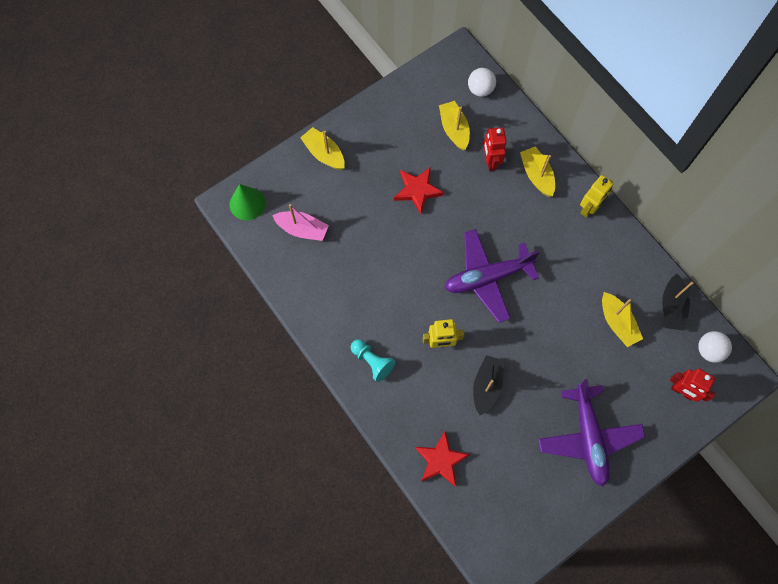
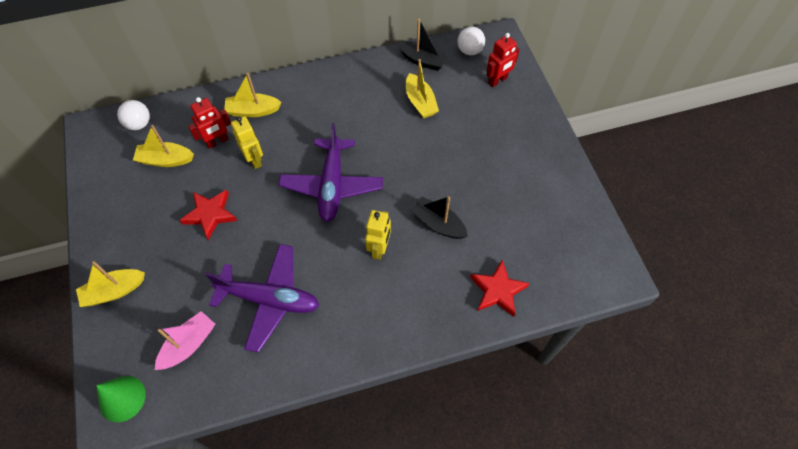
camera: 70 degrees left, 10 degrees down
turquoise pawn [351,339,395,382] -> none
red robot [483,128,507,171] -> red robot turned 45 degrees counterclockwise [188,97,231,149]
purple plane [538,379,645,487] -> purple plane moved to [205,244,319,353]
yellow robot [580,175,614,217] -> yellow robot moved to [231,116,263,169]
yellow boat [602,292,643,347] -> yellow boat turned 75 degrees clockwise [406,59,439,118]

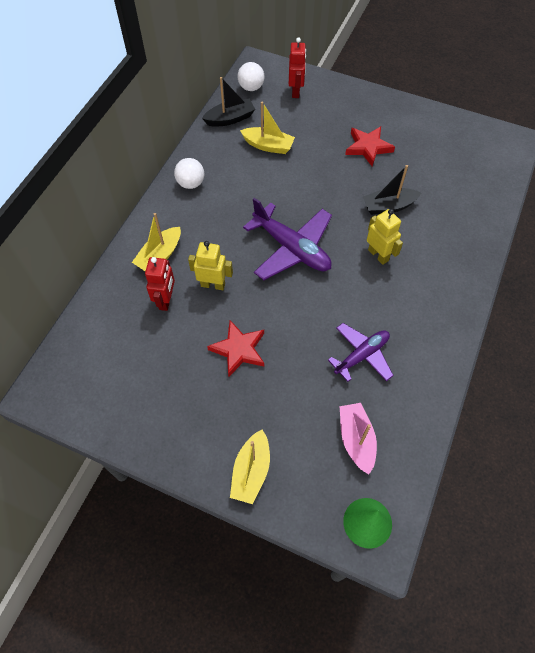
camera: 50 degrees left, 0 degrees up
white ball [117,100,150,130] -> white ball moved to [174,158,204,189]
yellow boat [133,125,194,167] -> none
purple plane [205,244,319,353] -> purple plane [328,323,394,382], size x0.65
red star [470,260,530,317] -> red star moved to [345,126,395,166]

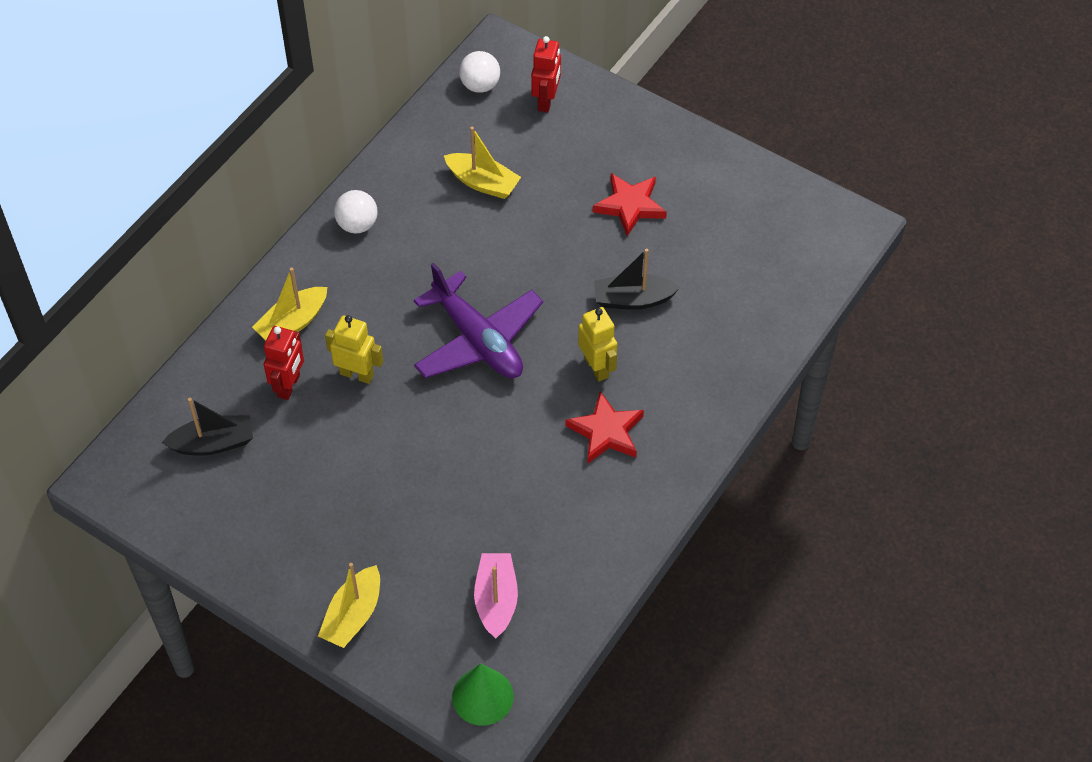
camera: 10 degrees right, 5 degrees down
black boat [202,77,255,127] -> black boat moved to [162,398,253,456]
red star [207,321,264,377] -> red star moved to [565,391,644,463]
purple plane [328,323,394,382] -> none

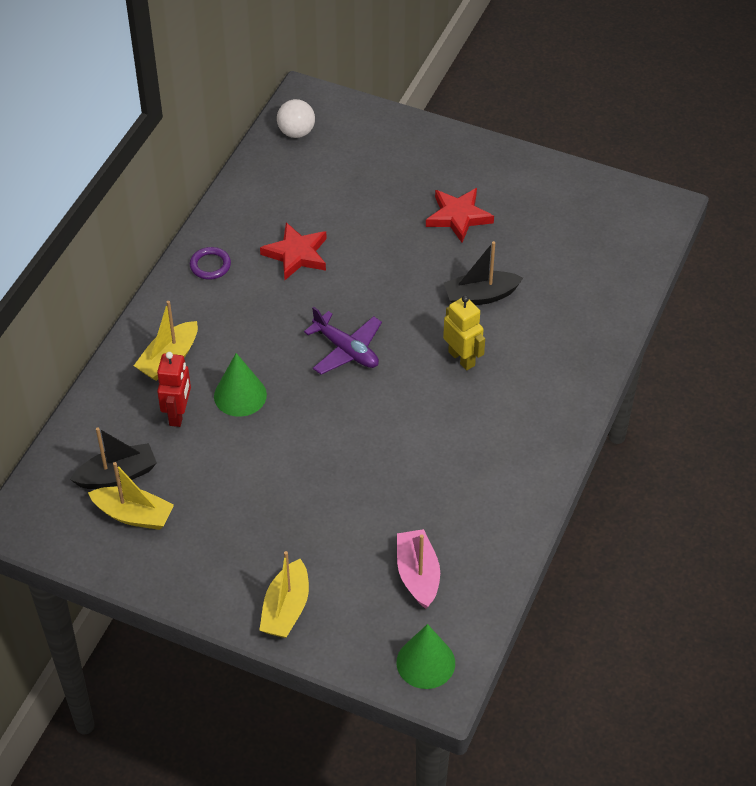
camera: 10 degrees left, 5 degrees down
yellow robot [325,315,383,384] -> green cone [214,353,267,417]
white ball [334,190,378,234] -> purple ring [190,247,231,280]
purple plane [414,263,543,378] -> purple plane [304,307,382,375], size x0.65
yellow boat [444,127,521,199] -> yellow boat moved to [88,462,174,530]
red robot [531,36,561,112] -> none
red star [565,391,644,463] -> red star moved to [260,222,327,280]

